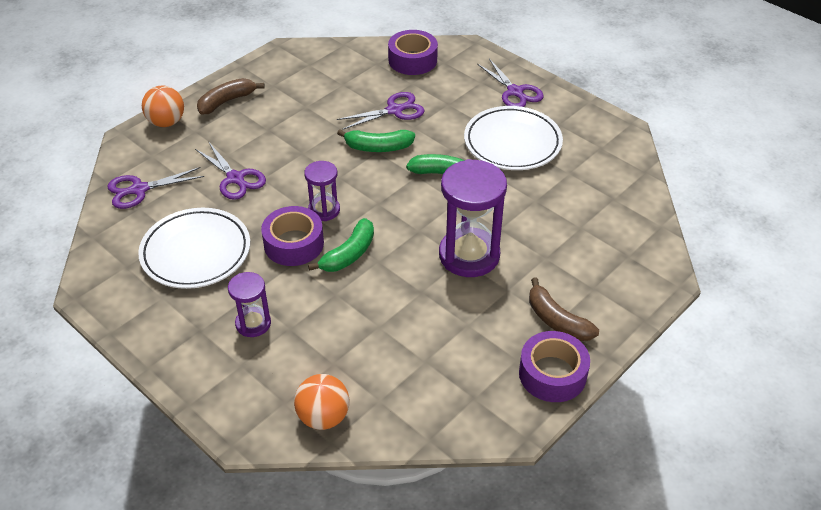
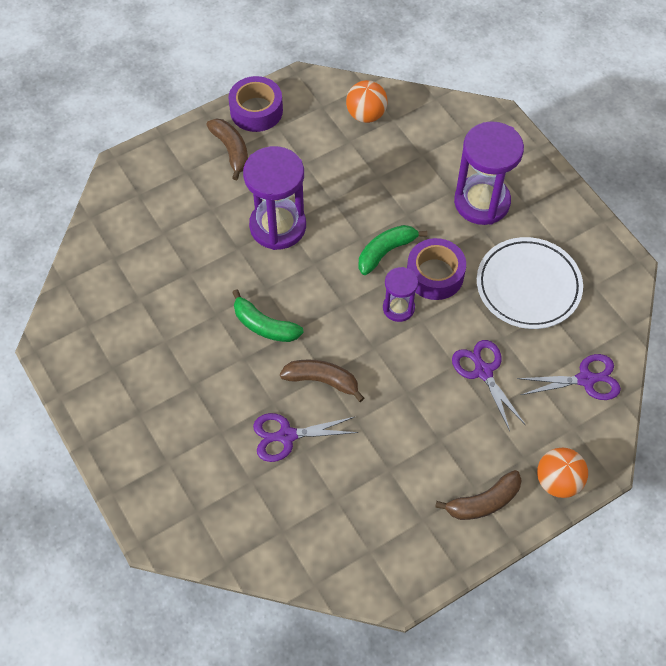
camera: 165 degrees left, 15 degrees up
purple hourglass [228,272,271,337] -> purple hourglass [454,121,524,225], size x1.84
orange ball [294,374,350,430] -> orange ball moved to [346,80,388,123]
green banana [337,130,415,152] -> brown banana [280,359,364,402]
purple tape [388,30,438,75] -> none
white plate [464,106,563,170] -> none
purple scissors [477,59,544,107] -> none

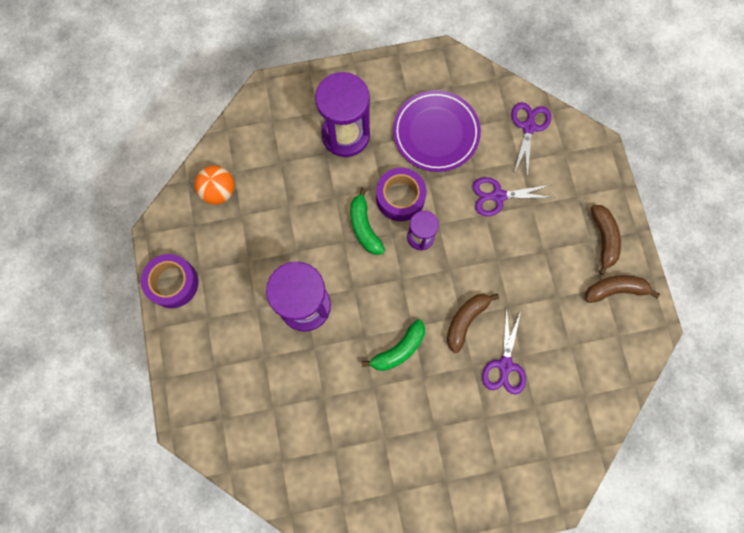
camera: 70 degrees left, 15 degrees up
brown banana [206,119,248,180] -> brown banana moved to [586,275,660,303]
white plate [477,237,583,329] -> purple plate [393,90,481,172]
orange ball [537,448,588,498] -> none

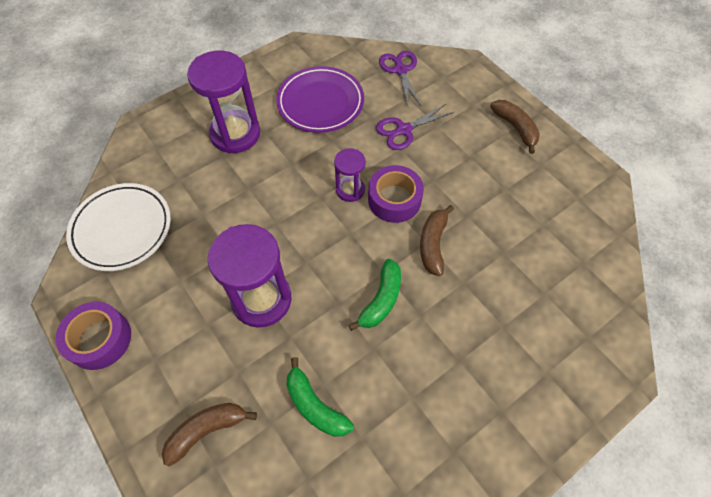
camera: 25 degrees left, 15 degrees down
orange ball [195,166,235,205] -> white plate [66,183,171,271]
green banana [350,187,385,255] -> green banana moved to [286,357,354,437]
purple tape [376,168,426,221] -> purple tape moved to [368,165,424,223]
purple scissors [482,306,526,395] -> none
brown banana [586,275,660,303] -> brown banana moved to [162,403,257,467]

